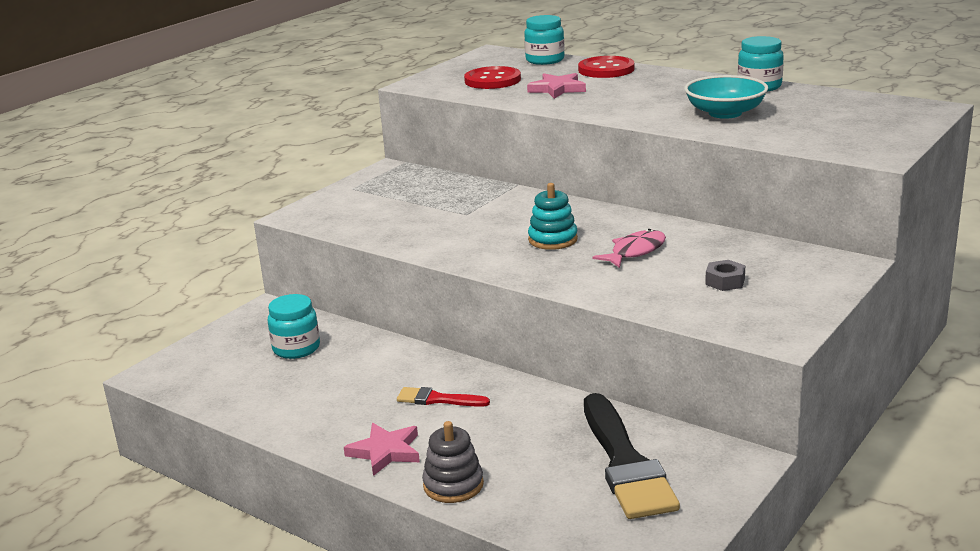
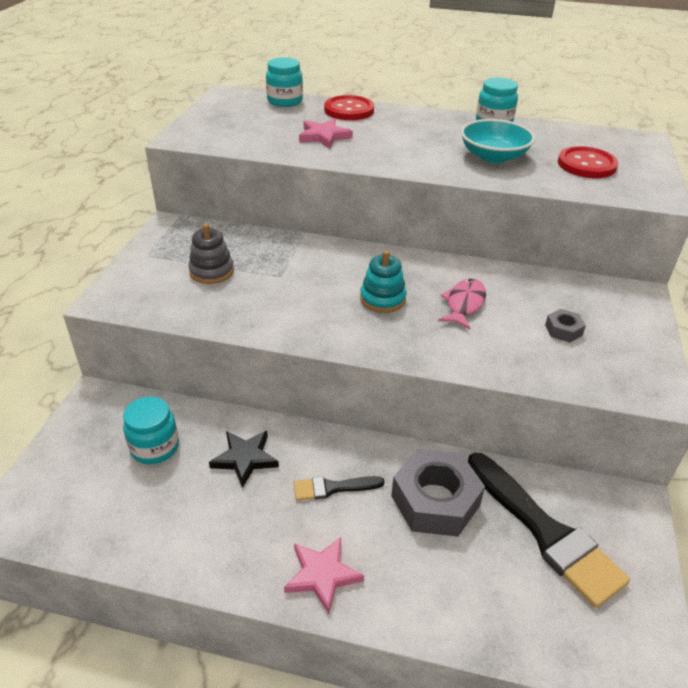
camera: 25 degrees left, 15 degrees up
red brush [397,387,490,407] -> black brush [294,476,384,501]
grey stacking toy [422,421,484,503] -> grey stacking toy moved to [188,224,234,284]
red button [464,66,521,89] -> red button moved to [558,146,619,178]
none -> black star [209,431,279,488]
none -> grey nut [391,449,485,537]

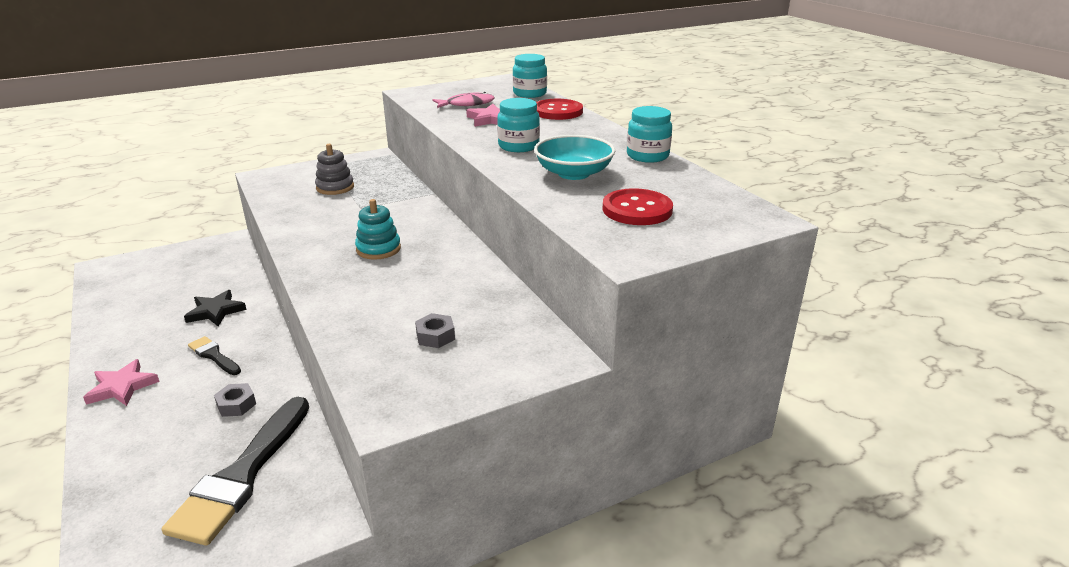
camera: 50 degrees right, 10 degrees down
turquoise jar [123,397,179,464] -> turquoise jar moved to [497,98,540,152]
grey nut [391,449,485,537] -> grey nut [214,383,256,417], size x0.46
pink fish [438,279,486,329] -> pink fish moved to [432,92,495,108]

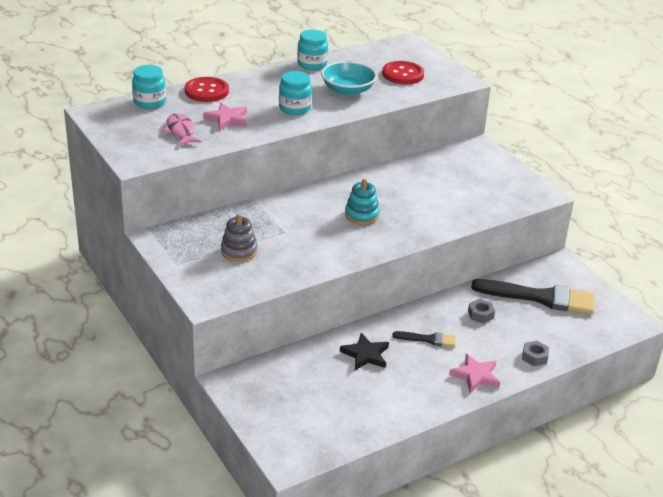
camera: 95 degrees left, 5 degrees up
black brush [188,336,241,375] -> black brush turned 120 degrees counterclockwise [392,331,456,347]
grey nut [415,313,455,348] -> grey nut moved to [522,341,549,366]

